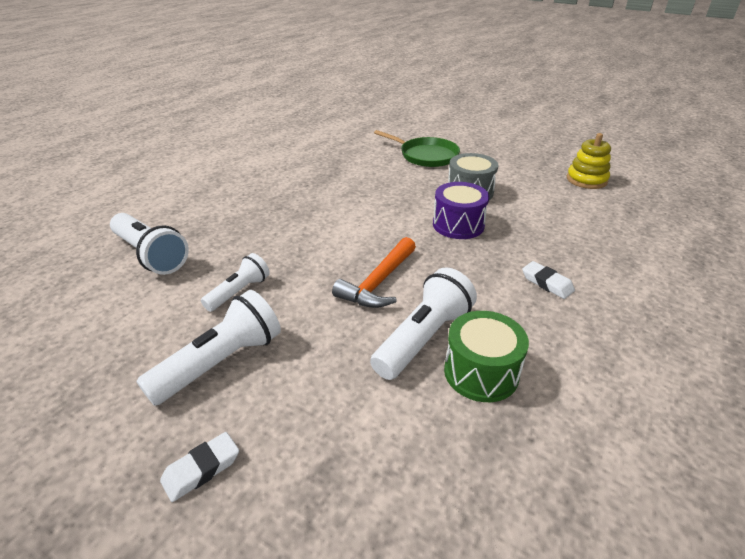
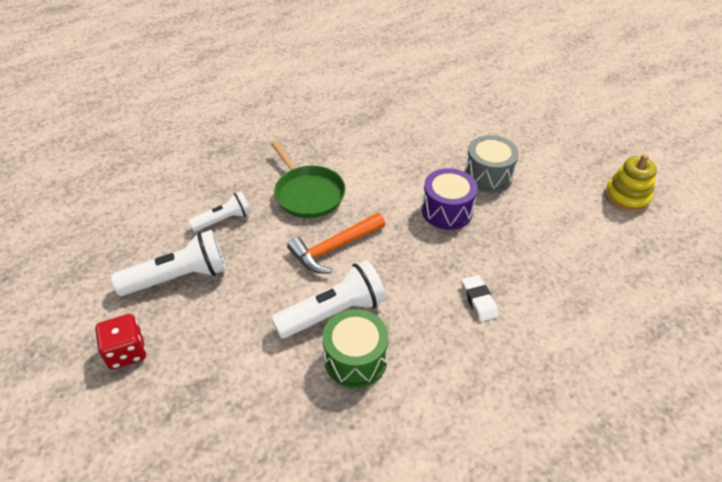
camera: 25 degrees right, 10 degrees up
white flashlight [110,213,189,275] -> none
white eraser [160,432,239,502] -> red dice [95,314,146,370]
green pan [374,130,460,167] -> green pan moved to [271,141,346,218]

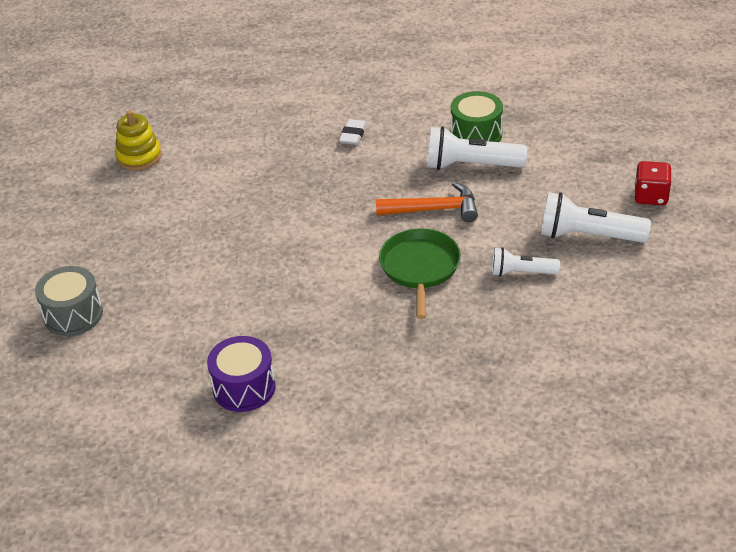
camera: 145 degrees left, 5 degrees down
purple drum [422,168,478,230] -> purple drum moved to [207,336,276,412]
grey drum [464,135,519,193] -> grey drum moved to [35,266,103,336]

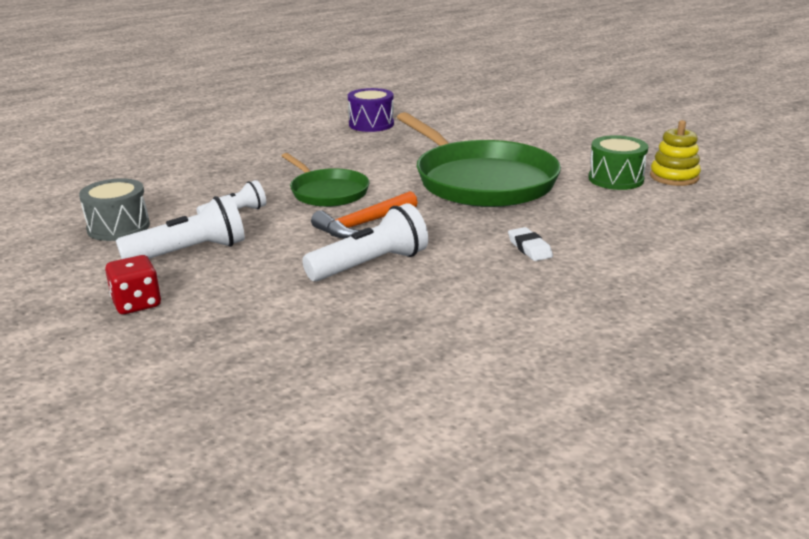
camera: 140 degrees right, 15 degrees down
grey drum [35,266,103,336] -> grey drum moved to [79,178,150,241]
green drum [451,91,503,142] -> green drum moved to [589,135,648,190]
none -> green pan [397,112,561,207]

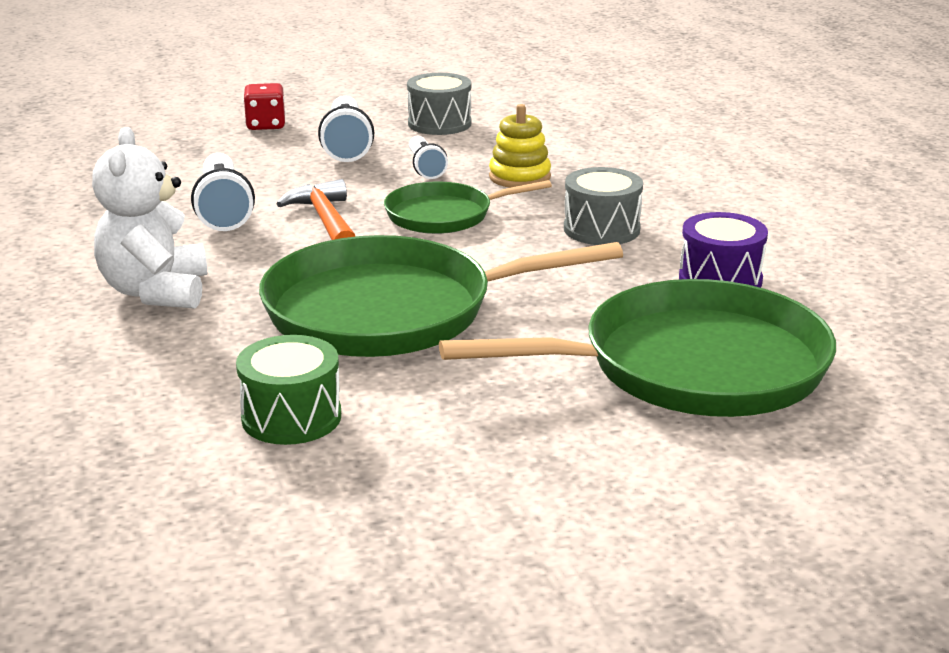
camera: 110 degrees right, 0 degrees up
white eraser [508,227,553,261] -> white teddy bear [92,127,207,309]
yellow stacking toy [650,120,701,186] -> yellow stacking toy moved to [489,104,551,188]
none -> green pan [439,279,836,417]
none -> grey drum [564,167,643,245]

